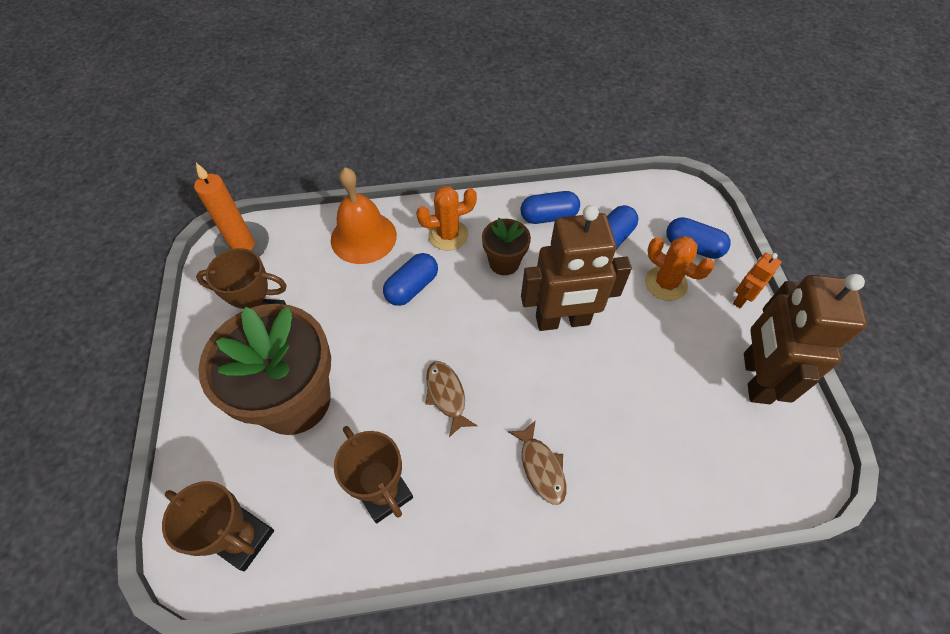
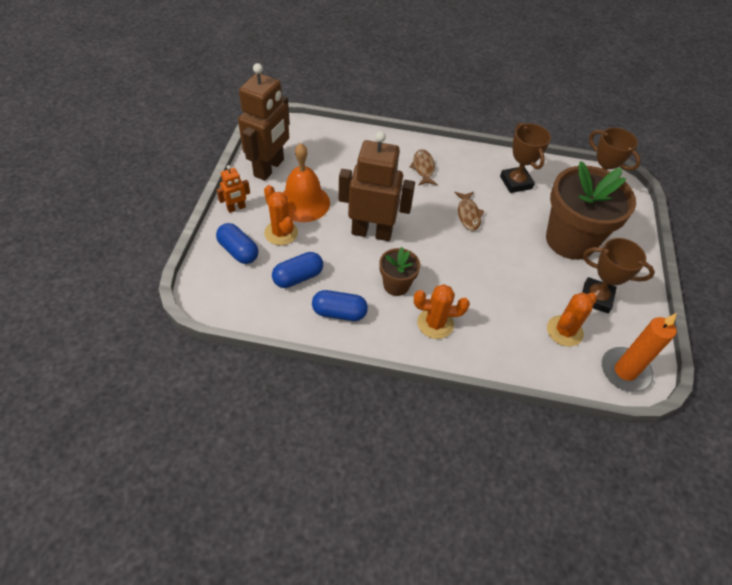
camera: 165 degrees left, 5 degrees down
orange bell [331,167,397,264] -> orange bell moved to [283,143,330,222]
blue capsule [383,253,438,306] -> none
none -> orange cactus [547,293,597,347]

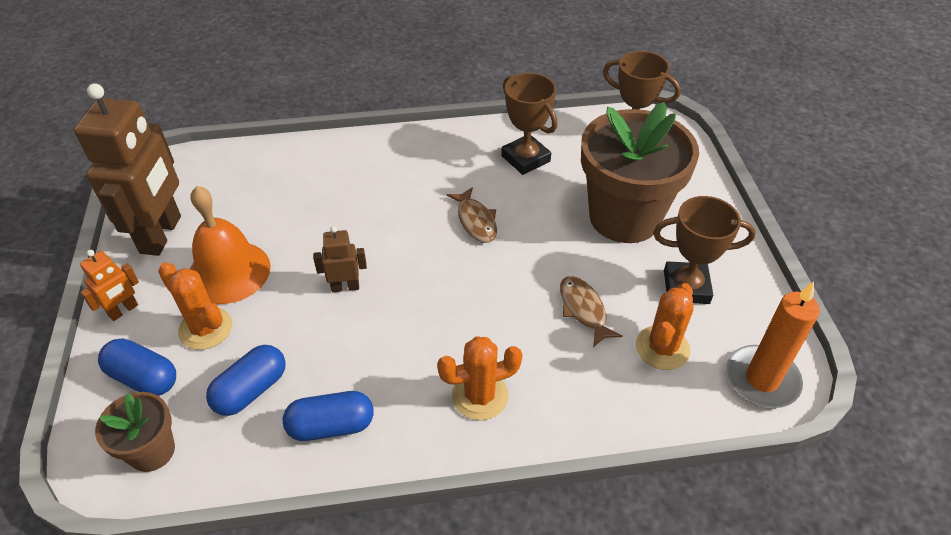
camera: 15 degrees left, 5 degrees down
brown robot [339,131,415,241] -> brown robot [313,226,367,292], size x0.46
brown flower pot [379,247,420,296] -> brown flower pot moved to [95,392,175,472]
brown fish [410,149,437,185] -> brown fish moved to [560,276,623,347]

